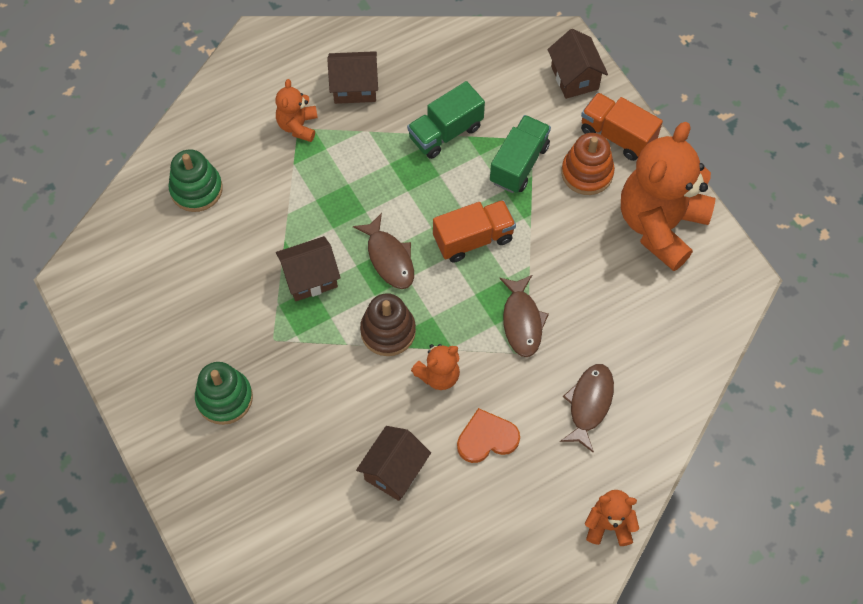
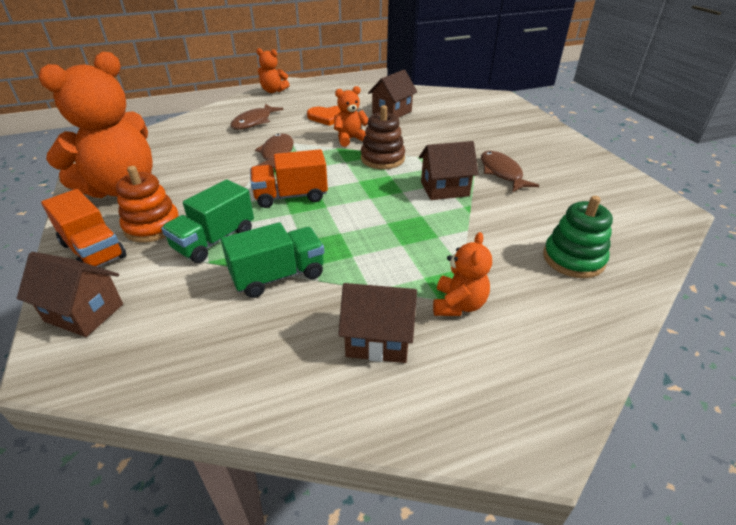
camera: 170 degrees left, 25 degrees down
green stacking toy [195,362,253,425] -> none
brown fish [353,213,414,289] -> brown fish moved to [481,151,539,192]
brown house [548,29,608,99] -> brown house turned 60 degrees counterclockwise [17,252,123,337]

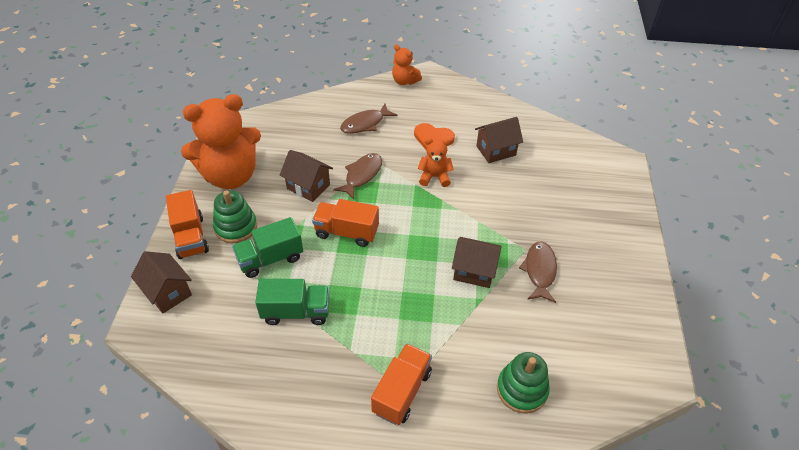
camera: 25 degrees right, 10 degrees up
orange stacking toy [116,166,179,243] -> green stacking toy [213,190,257,243]
brown house [338,283,417,363] -> brown house moved to [280,150,333,202]
brown stacking toy [361,105,405,169] -> none
orange teddy bear [433,232,492,316] -> orange truck [371,343,432,425]

